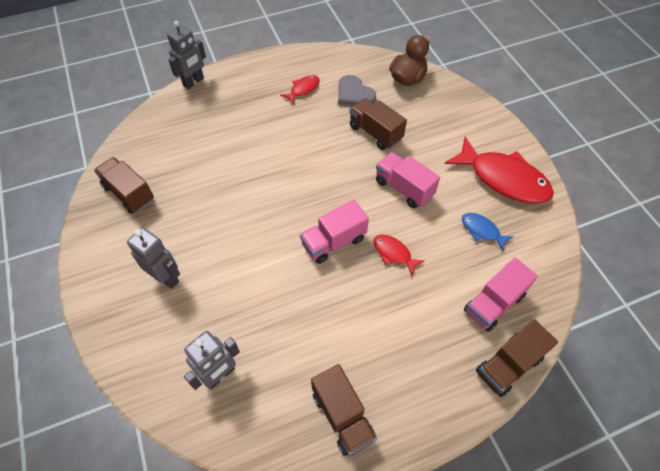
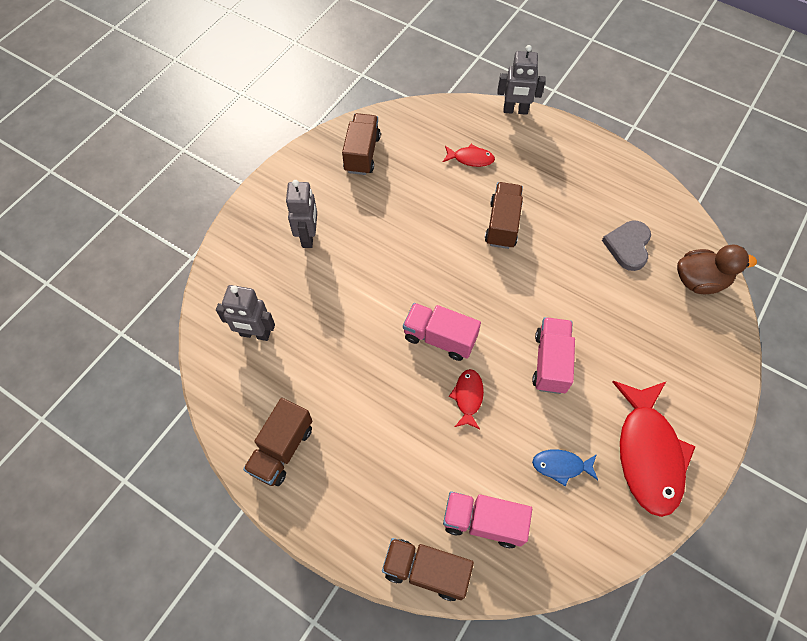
camera: 55 degrees right, 5 degrees up
red fish [280,75,319,104] -> red fish moved to [443,144,495,167]
brown truck [349,98,407,150] -> brown truck moved to [485,182,523,249]
blue fish [462,213,514,251] -> blue fish turned 90 degrees counterclockwise [532,449,598,486]

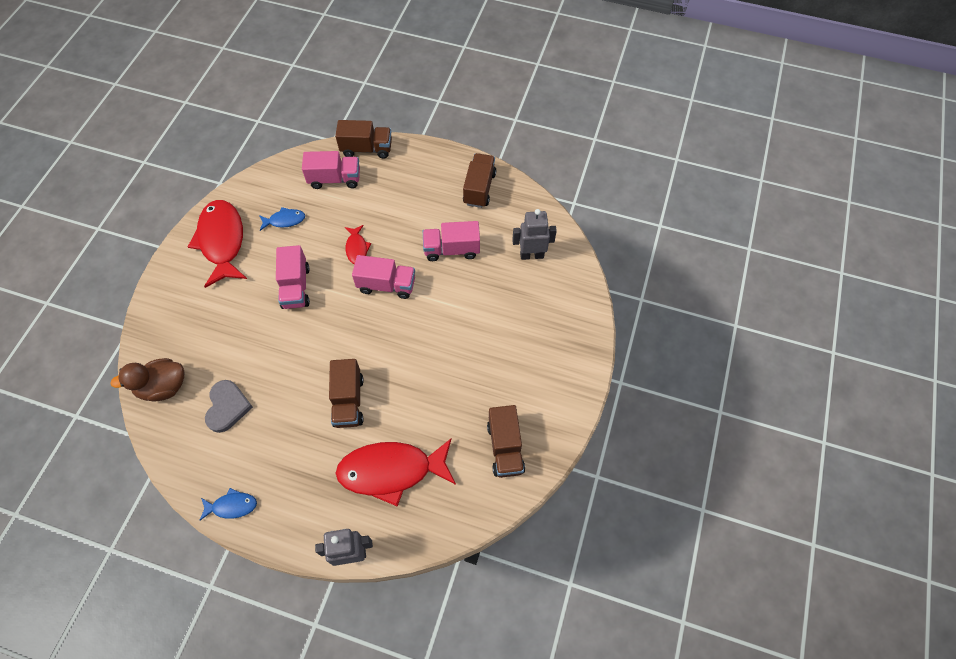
camera: 165 degrees right, 0 degrees up
grey robot [286,180,317,248] -> none
red fish [443,144,495,167] -> red fish [335,438,456,506], size x2.14
none -> blue fish [199,488,257,521]
none -> pink truck [423,221,480,261]

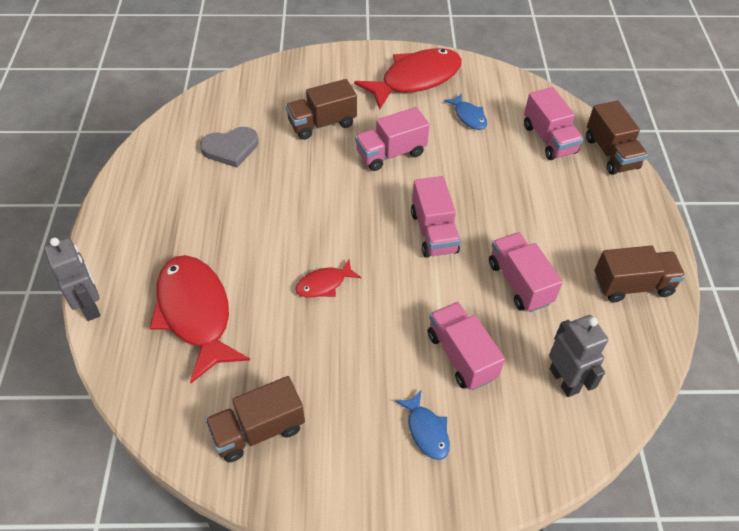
camera: 70 degrees right, 10 degrees down
brown duck [110,358,185,401] -> none
blue fish [199,488,257,521] -> blue fish moved to [395,390,450,460]
brown truck [329,359,364,428] -> brown truck moved to [286,79,357,140]
red fish [345,225,371,264] -> red fish moved to [295,260,361,298]
none -> pink truck [427,302,505,390]

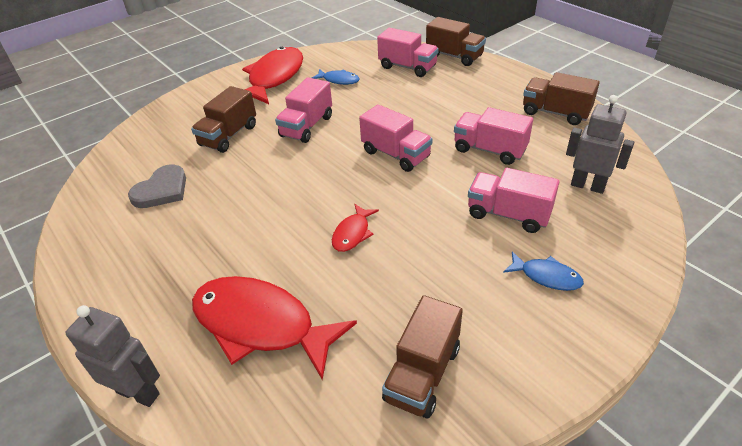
camera: 35 degrees left, 10 degrees down
brown truck [594,246,685,302] -> brown truck turned 105 degrees counterclockwise [523,72,600,125]

